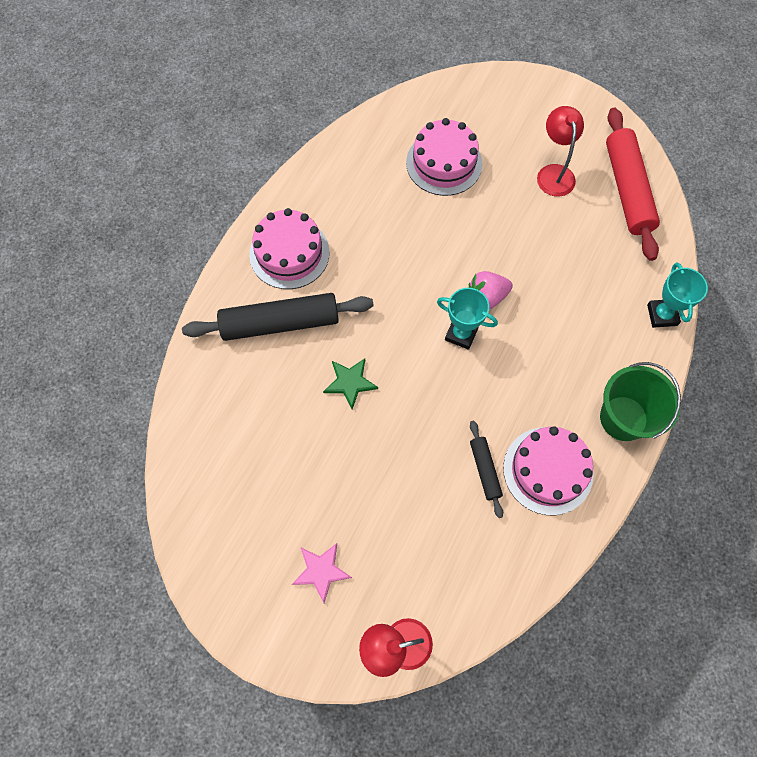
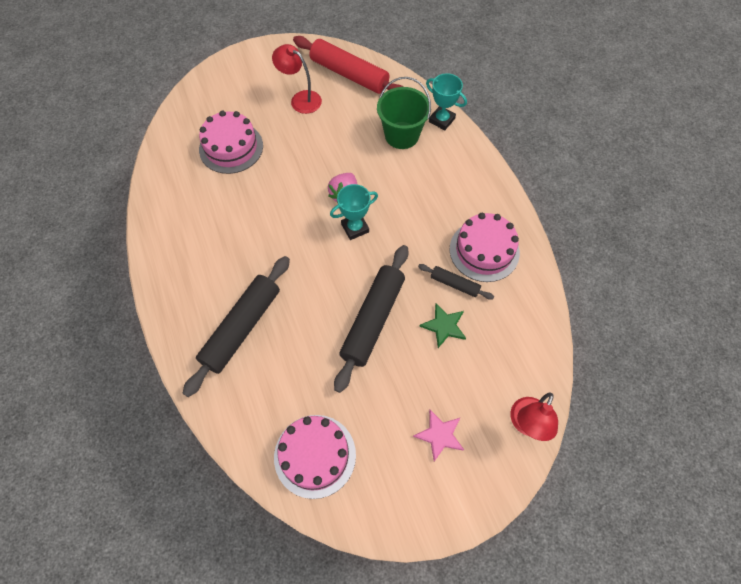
camera: 50 degrees left, 5 degrees down
pink cake [249,208,330,289] -> pink cake moved to [274,415,356,499]
green star [323,359,378,409] -> green star moved to [419,304,466,348]
green bucket [600,362,681,441] -> green bucket moved to [377,77,431,149]
none -> black rolling pin [334,245,408,393]

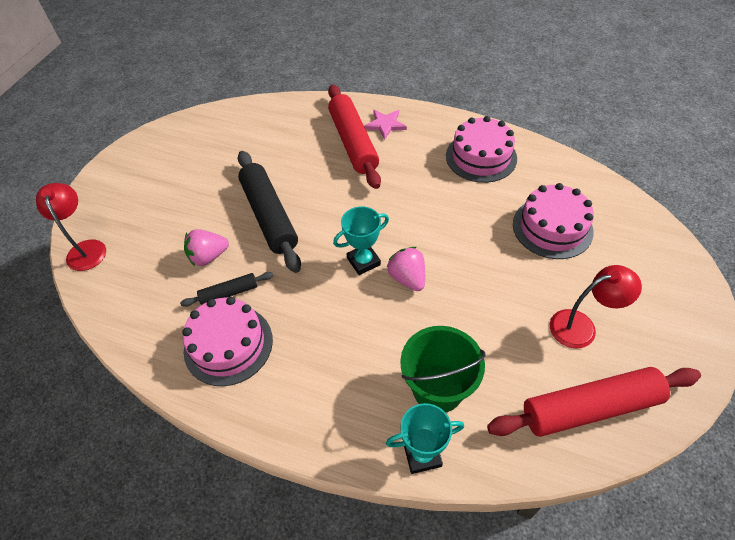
camera: 135 degrees right, 10 degrees down
black rolling pin [183,256,290,397] -> red rolling pin [328,85,381,189]
pink cake [274,415,356,499] -> pink cake moved to [446,116,517,183]
turquoise trophy [330,184,378,240] -> turquoise trophy turned 45 degrees clockwise [333,206,389,275]
pink star [413,410,464,461] -> pink star moved to [364,110,407,140]
green star [419,304,466,348] -> pink strawberry [184,229,229,266]

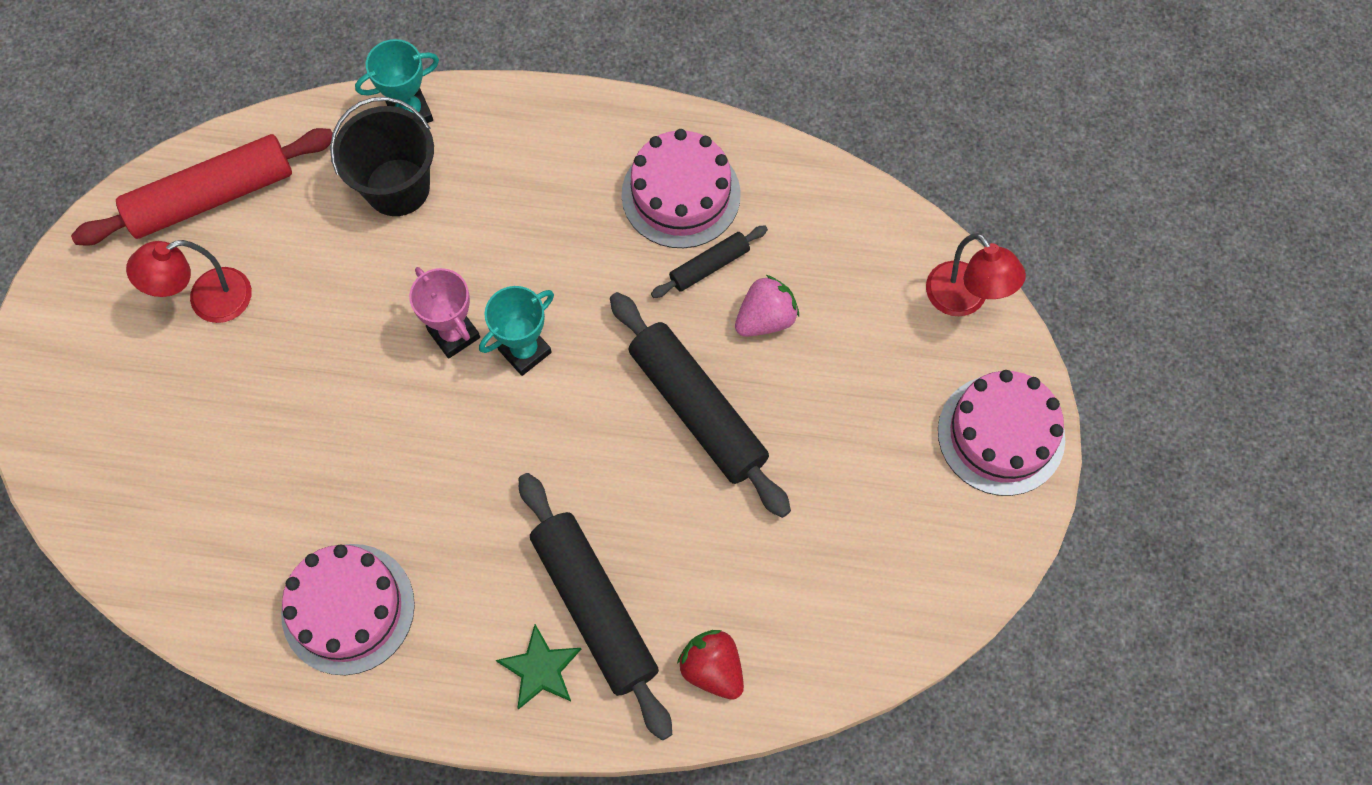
camera: 165 degrees right, 15 degrees up
red rolling pin [328,85,381,189] -> black rolling pin [519,473,672,740]
pink star [364,110,407,140] -> green star [496,624,581,710]
pink strawberry [387,247,425,291] -> pink trophy [409,267,480,359]
green bucket [400,326,486,413] -> black bucket [330,97,434,216]
pink cake [513,183,594,259] -> pink cake moved to [938,370,1065,496]
none -> red strawberry [677,630,744,700]

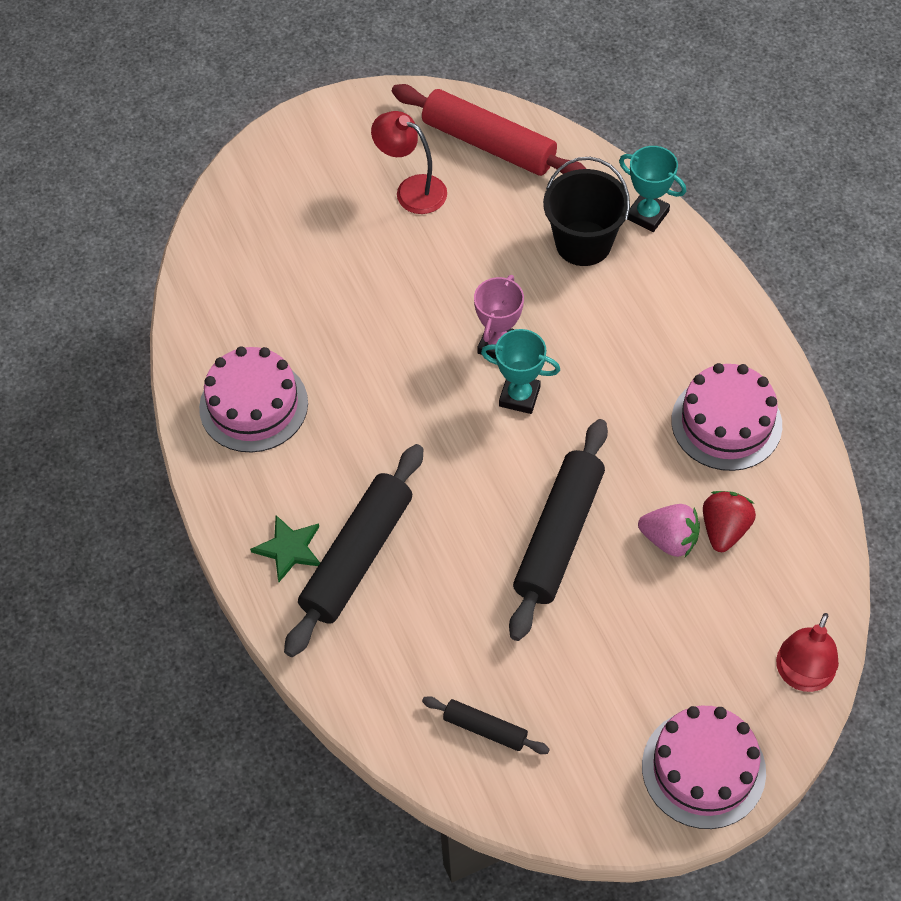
camera: 60 degrees right, 10 degrees down
black rolling pin [651,226,768,298] -> black rolling pin moved to [422,696,550,754]
red strawberry [677,630,744,700] -> red strawberry moved to [703,491,756,552]

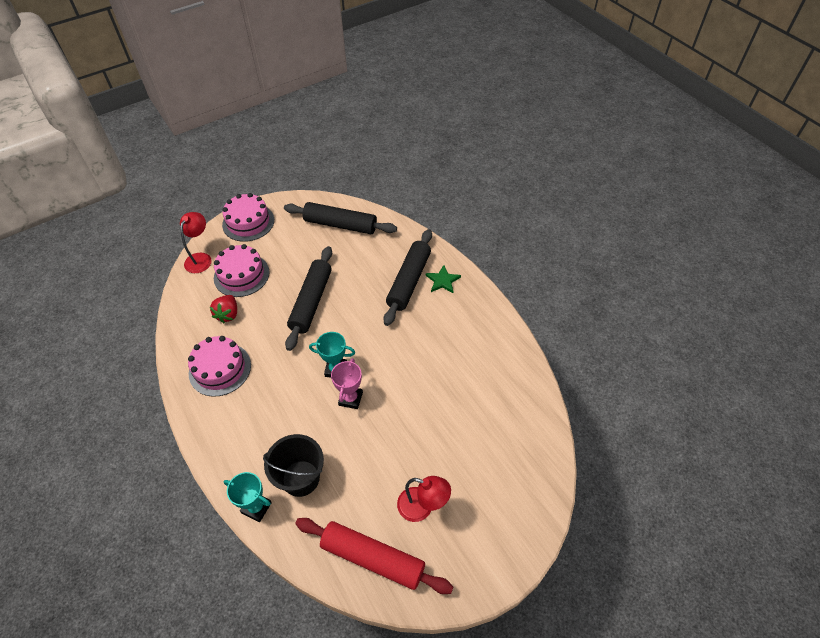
camera: 170 degrees right, 5 degrees down
pink cake [199,346,308,453] -> pink cake moved to [214,244,270,297]
black rolling pin [422,696,550,754] -> black rolling pin [284,202,397,234], size x2.02
pink strawberry [638,504,700,557] -> none

